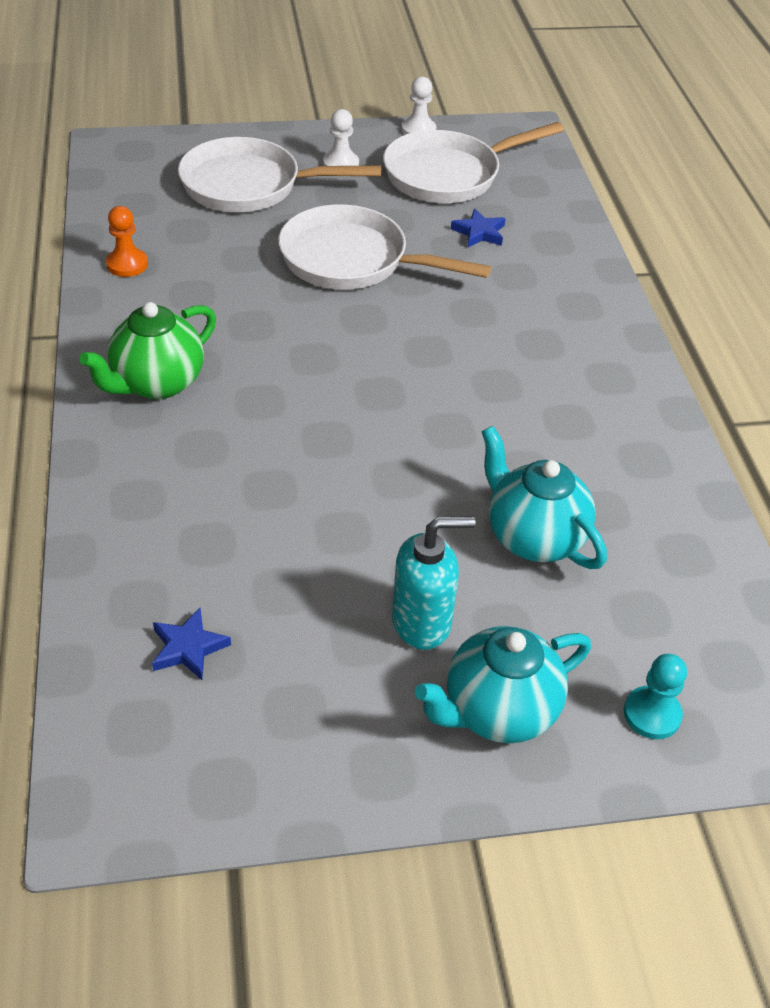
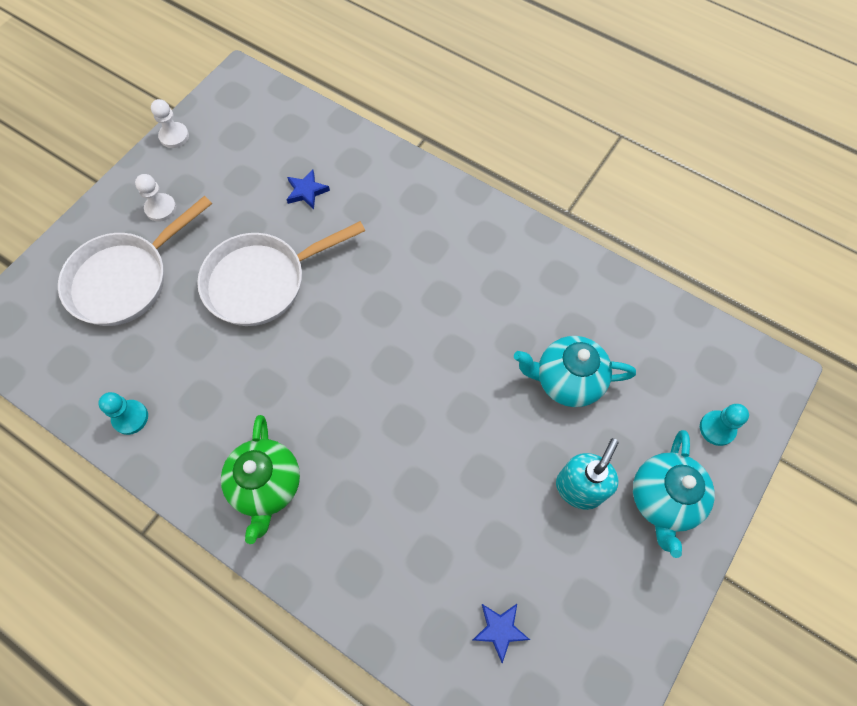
camera: 45 degrees left, 20 degrees up
orange pawn [106,206,148,277] -> turquoise pawn [98,392,148,435]
white pan [383,122,564,203] -> none

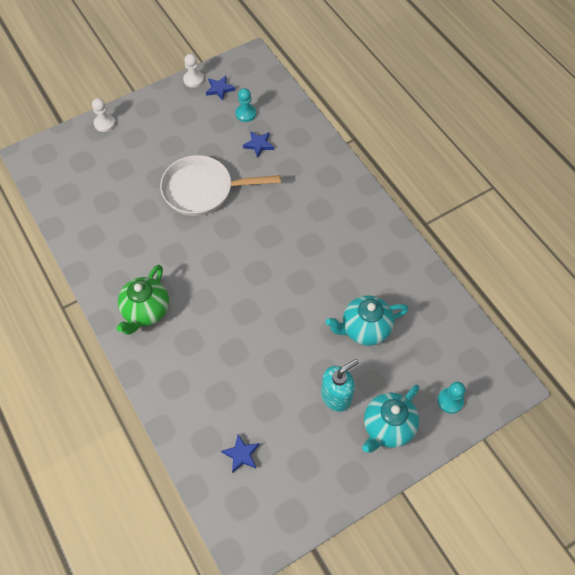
camera: 25 degrees right, 5 degrees down
white pan [58,196,212,326] -> none
turquoise pawn [98,392,148,435] -> turquoise pawn moved to [235,88,256,122]
white pawn [135,174,176,222] -> white pawn moved to [92,98,115,132]
turquoise teapot [514,336,636,407] -> turquoise teapot turned 45 degrees counterclockwise [326,295,409,346]
none -> blue star [206,76,235,101]

